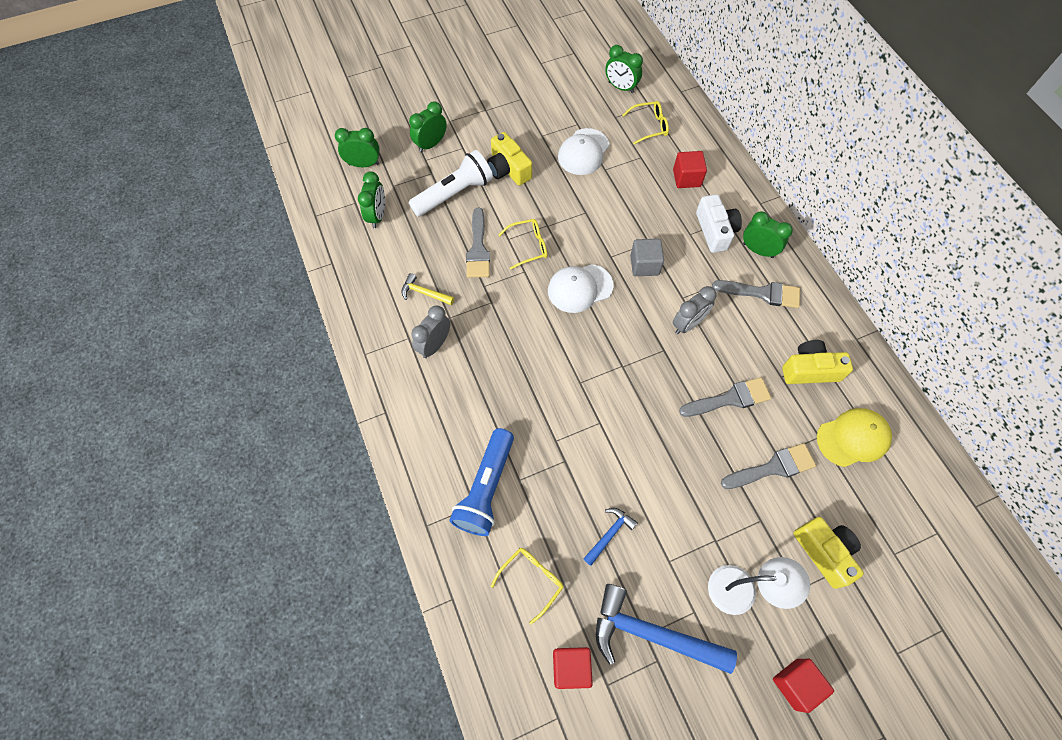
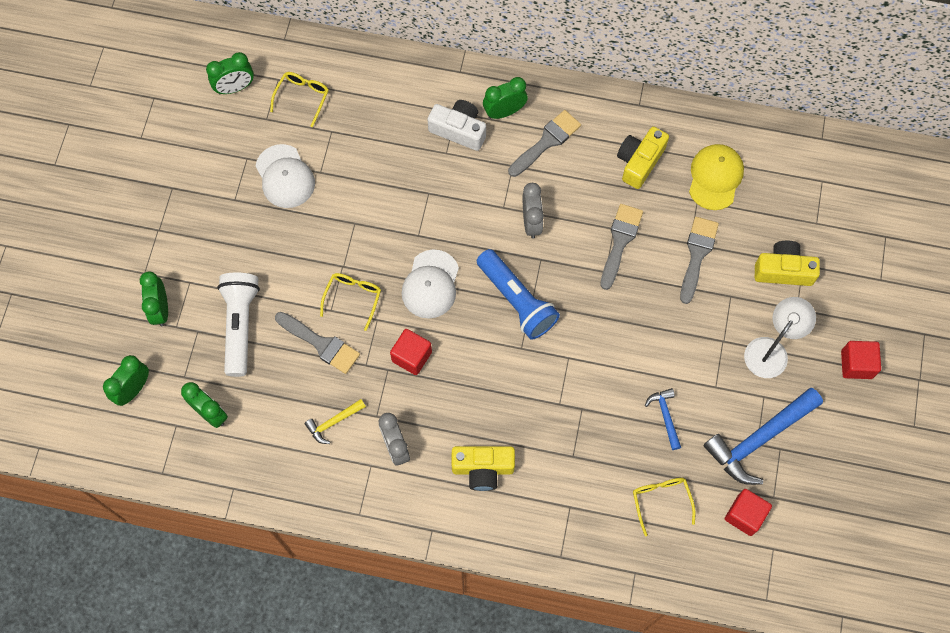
camera: 55 degrees left, 5 degrees up
blue flashlight [449,428,514,536] -> blue flashlight moved to [477,249,560,340]
yellow camera [487,132,532,185] -> yellow camera moved to [452,446,515,491]
grey cube [630,239,664,276] -> none
red cube [673,151,707,188] -> red cube moved to [390,329,432,375]

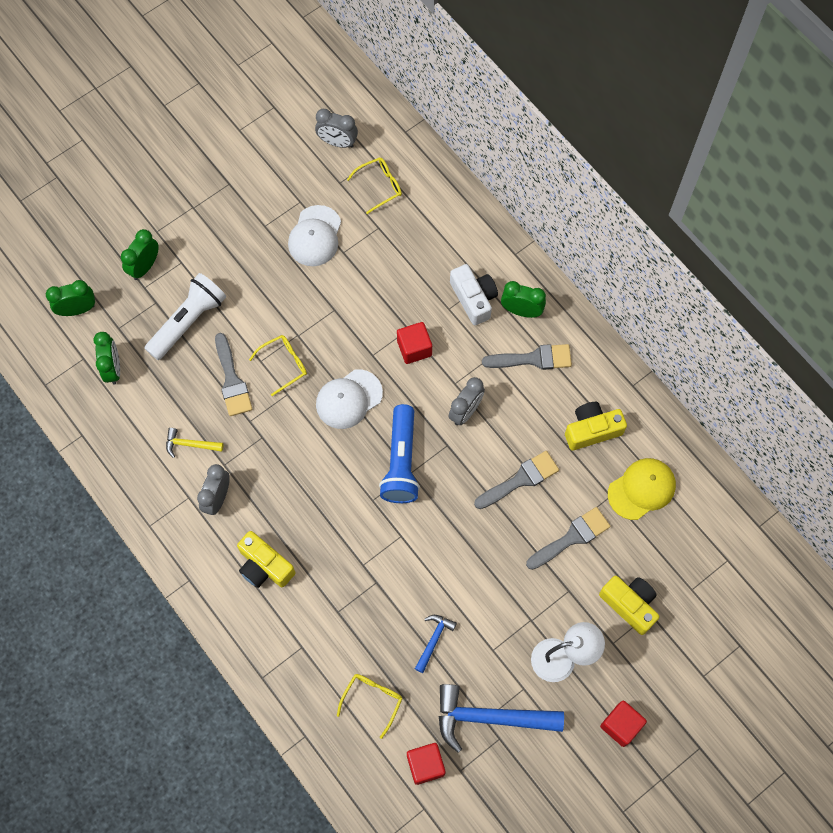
camera: 40 degrees right, 0 degrees up
green clock [206,52,254,94] -> grey clock [315,109,358,148]
red cube [390,329,432,375] -> red cube moved to [397,322,432,364]

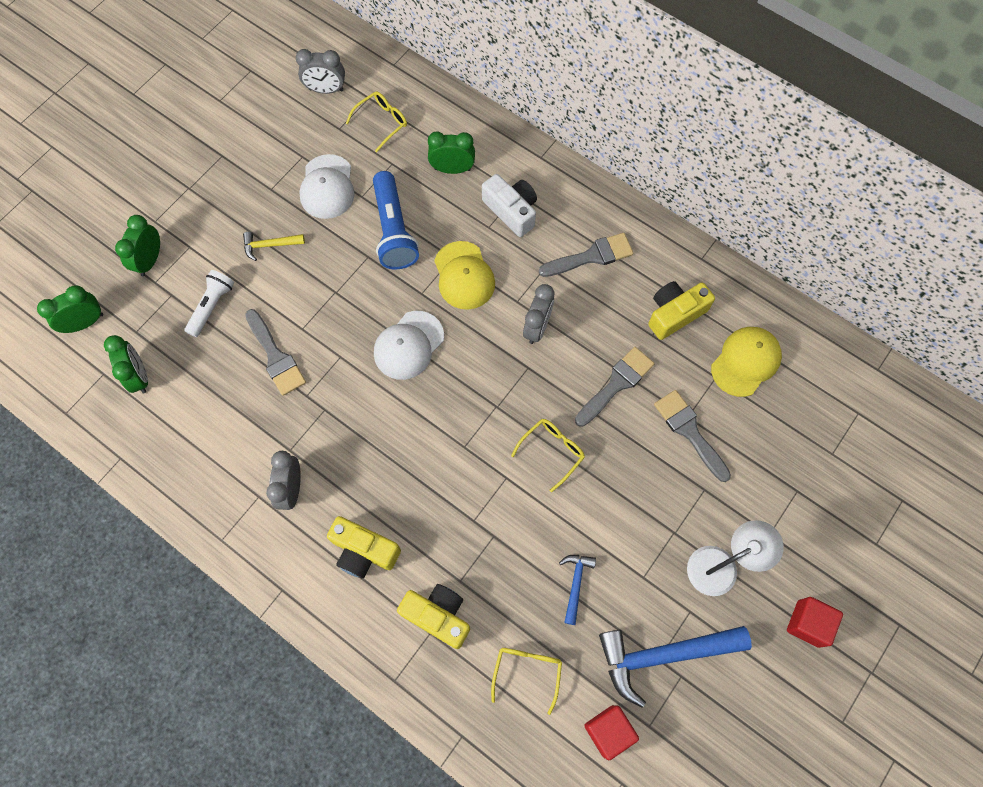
camera: 15 degrees left, 0 degrees up
white flashlight [144,273,226,360] -> white flashlight [184,270,234,337], size x0.64
yellow hammer [166,428,223,458] -> yellow hammer moved to [243,232,305,261]
yellow glasses [249,335,307,396] -> yellow glasses moved to [511,419,585,492]
blue flashlight [379,404,420,503] -> blue flashlight moved to [373,171,419,269]
red cube [397,322,432,364] -> yellow cap [434,241,495,310]
green clock [501,281,546,318] -> green clock moved to [428,132,475,174]
grey brush [526,507,610,570] -> grey brush turned 75 degrees counterclockwise [654,390,731,482]
yellow camera [599,576,659,635] -> yellow camera moved to [397,584,470,649]

